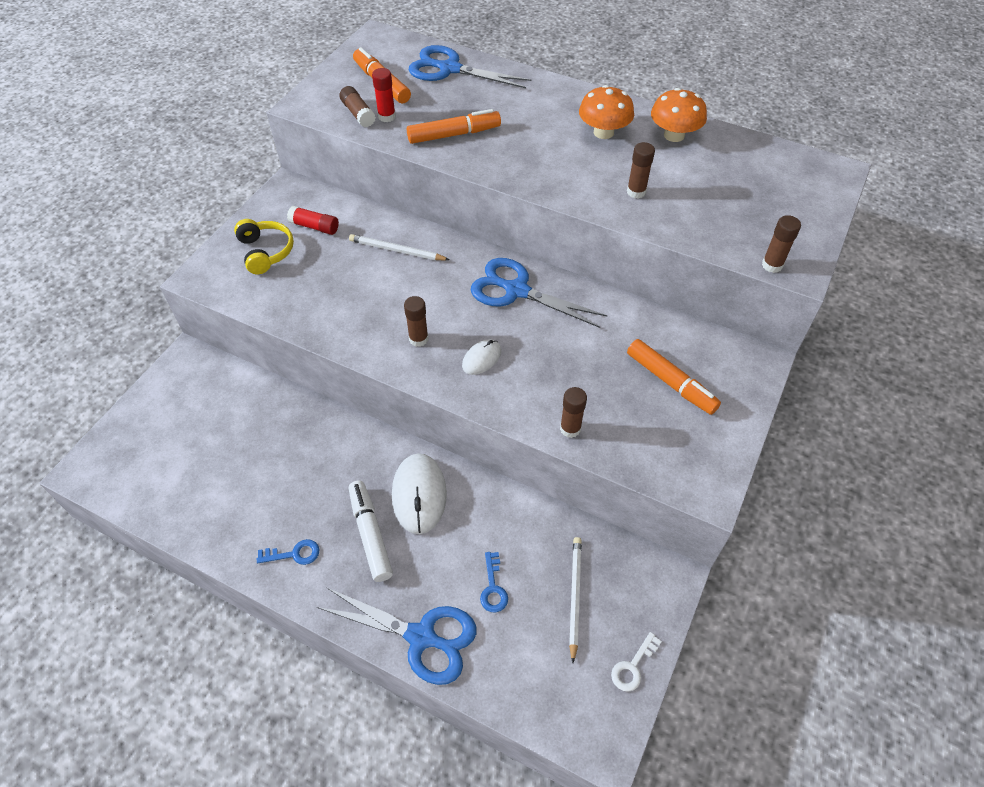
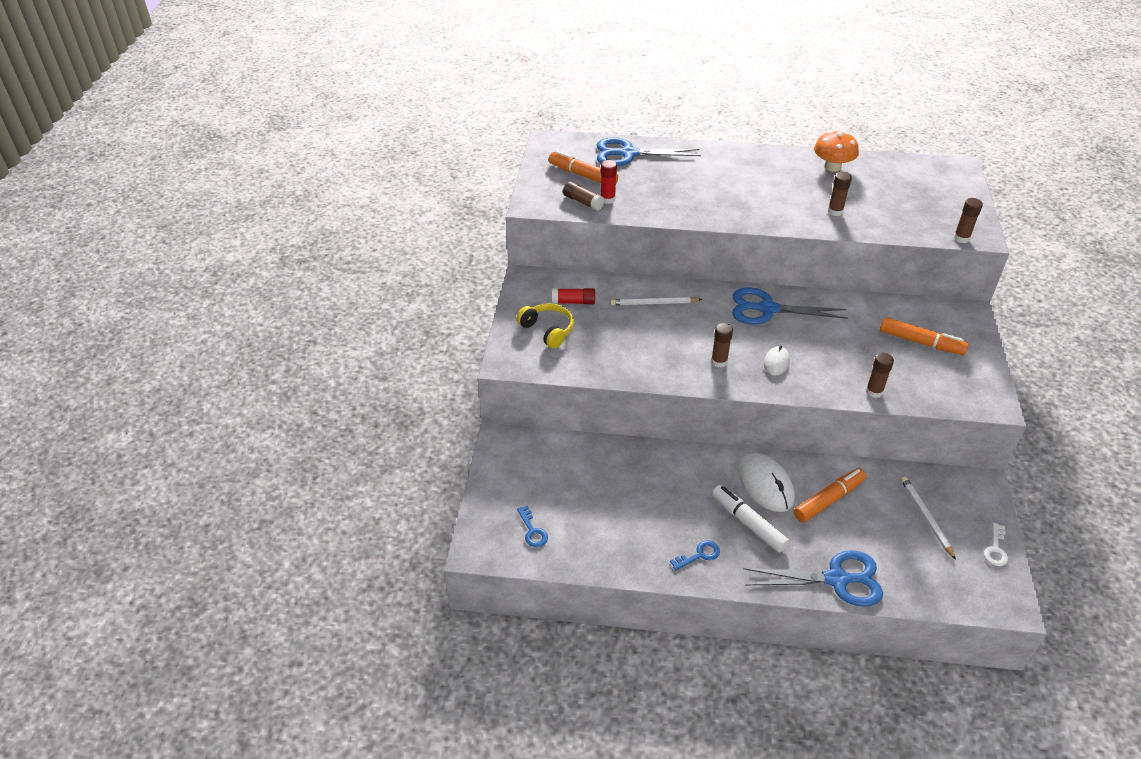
camera: 20 degrees left, 10 degrees down
orange marker [407,109,501,144] -> orange marker moved to [794,468,866,523]
blue key [480,552,508,612] -> blue key moved to [517,506,548,547]
orange mushroom [579,85,634,139] -> none

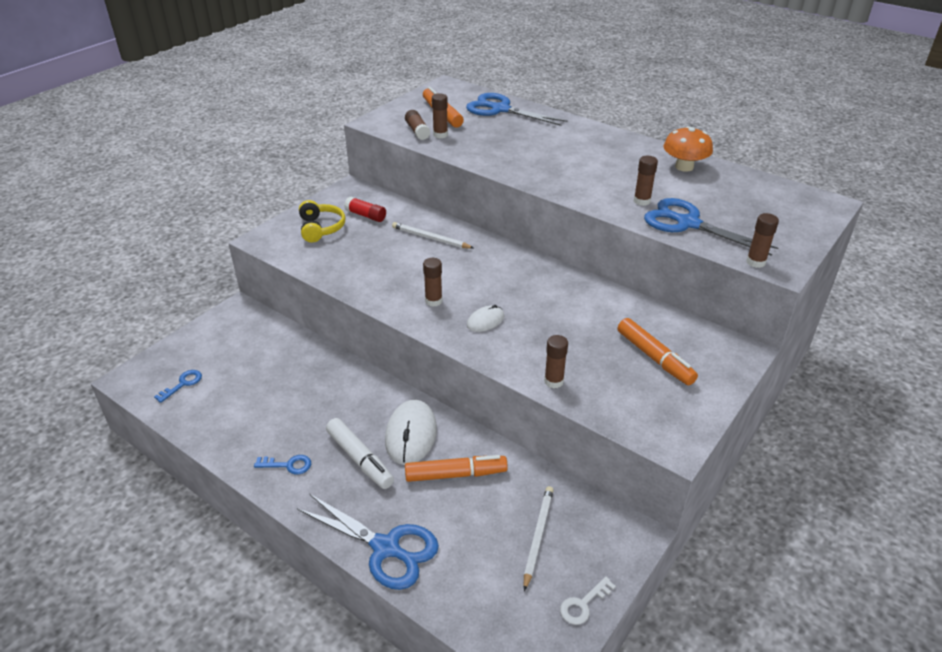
camera: 30 degrees right, 5 degrees down
blue key [517,506,548,547] -> blue key turned 150 degrees counterclockwise [154,370,202,403]
red glue stick [601,160,617,204] -> brown glue stick [432,94,448,138]
white marker [712,485,790,553] -> white marker turned 150 degrees clockwise [326,418,394,489]
blue scissors [732,288,848,324] -> blue scissors moved to [644,198,778,256]

